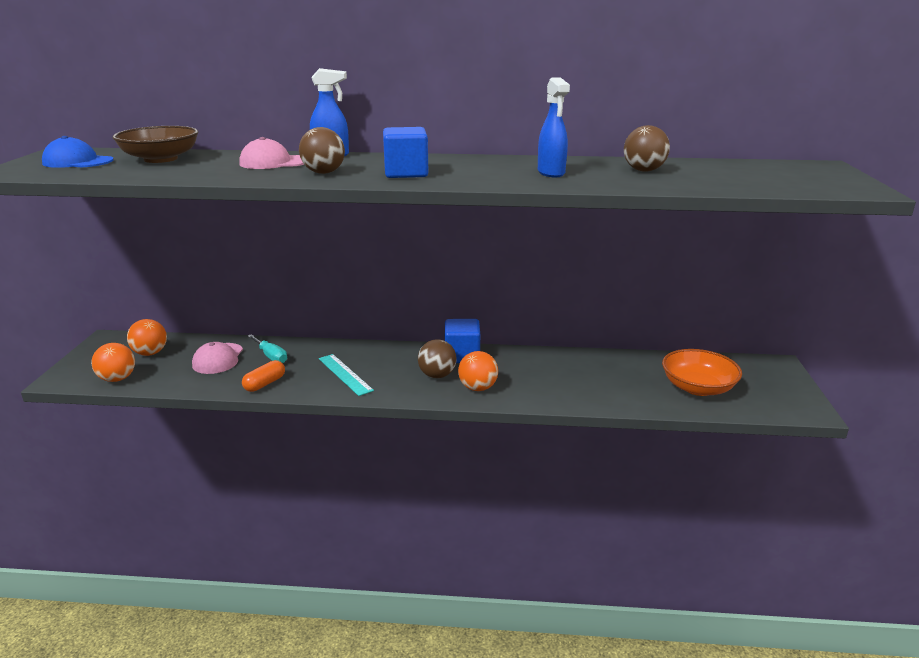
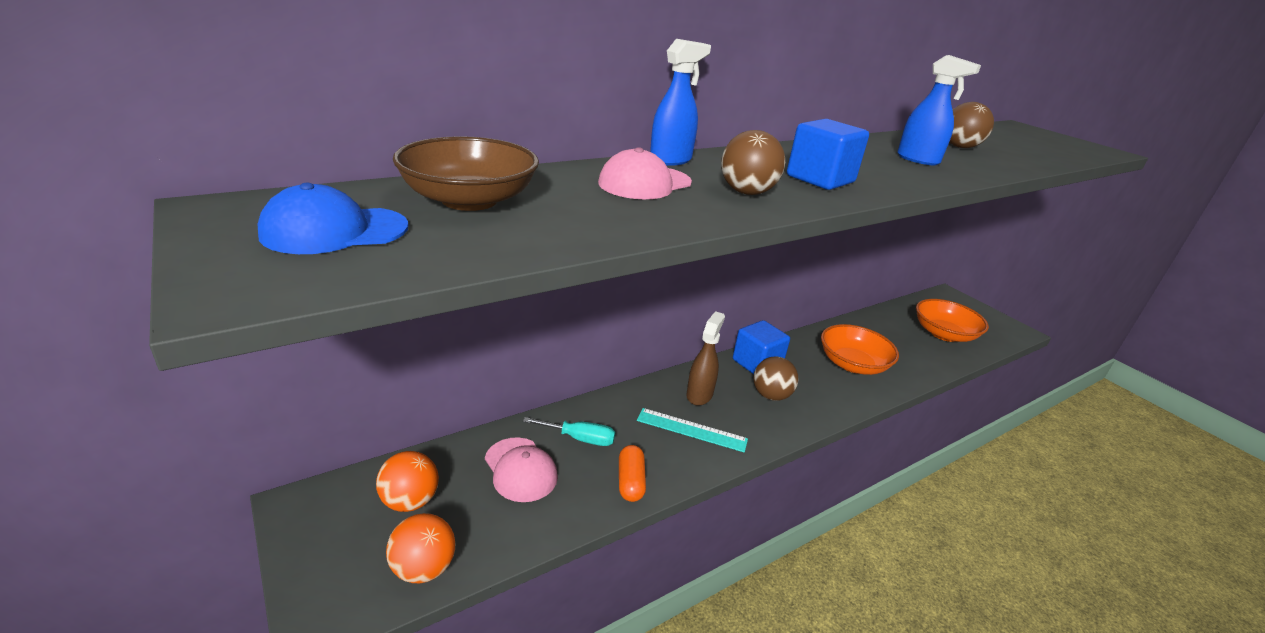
camera: 40 degrees left, 5 degrees up
orange ball [458,351,498,391] -> none
none -> brown spray bottle [686,311,725,406]
none -> orange bowl [821,324,899,375]

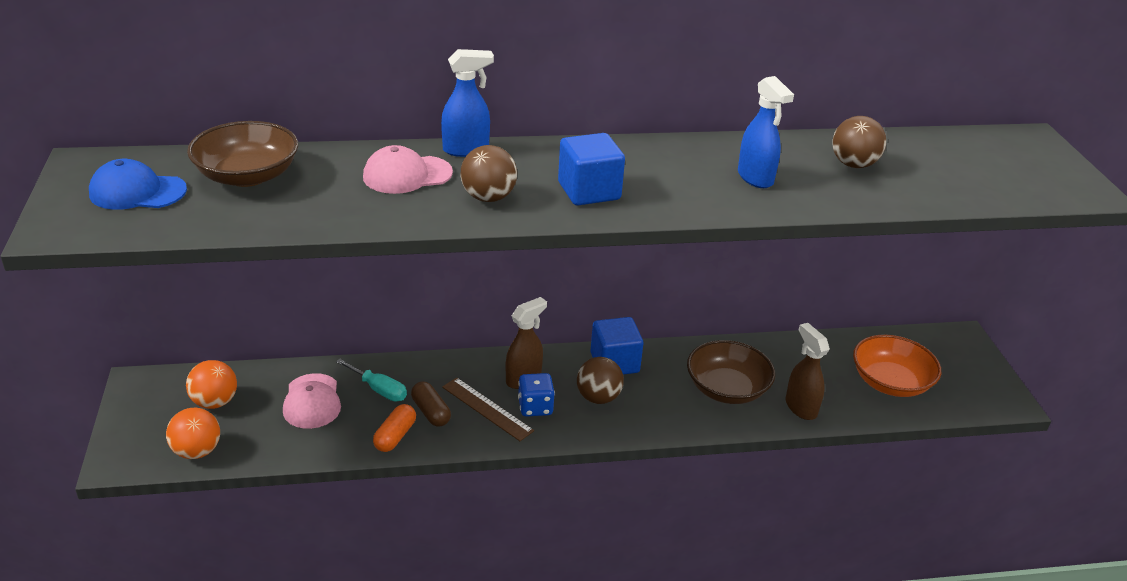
camera: 25 degrees right, 5 degrees up
turquoise ruler [637,408,748,452] -> brown ruler [442,377,534,441]
orange bowl [821,324,899,375] -> brown bowl [687,340,775,404]
none -> brown capsule [411,381,451,427]
none -> blue dice [518,373,555,417]
none -> brown spray bottle [786,323,830,420]

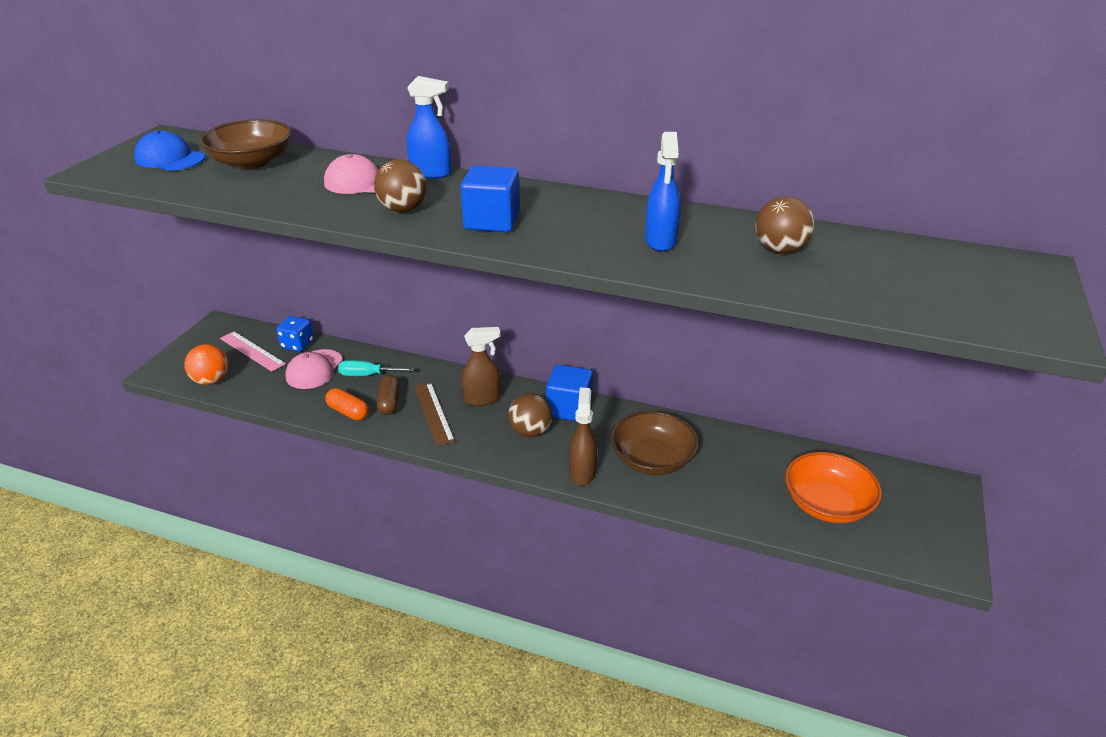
camera: 30 degrees right, 0 degrees up
orange ball [186,360,237,409] -> pink ruler [220,331,286,372]
turquoise screwdriver [336,359,407,402] -> turquoise screwdriver turned 120 degrees clockwise [338,360,414,376]
orange capsule [373,404,416,452] -> orange capsule turned 75 degrees clockwise [325,388,369,421]
blue dice [518,373,555,417] -> blue dice moved to [276,316,314,352]
brown spray bottle [786,323,830,420] -> brown spray bottle moved to [569,388,597,485]

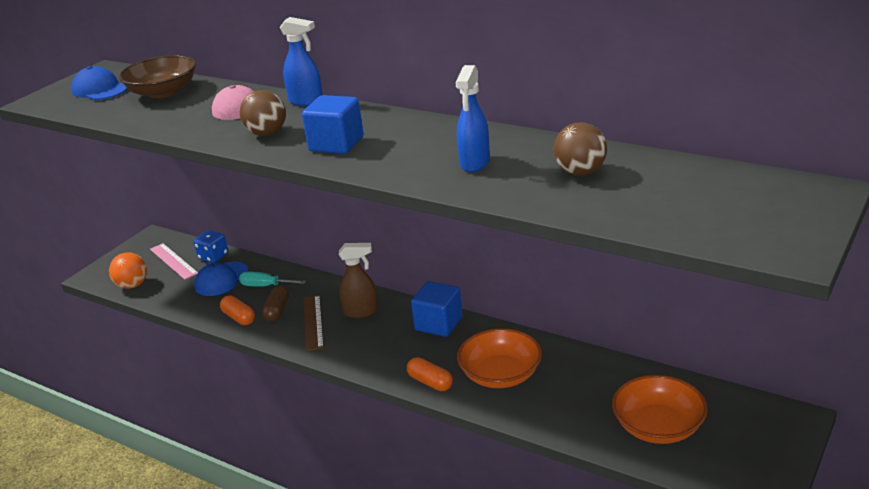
camera: 15 degrees right, 5 degrees down
pink cap [285,349,343,389] -> blue cap [194,262,248,296]
brown ball [508,393,552,437] -> none
brown spray bottle [569,388,597,485] -> orange capsule [407,357,453,391]
brown bowl [610,411,699,475] -> orange bowl [457,328,542,388]

